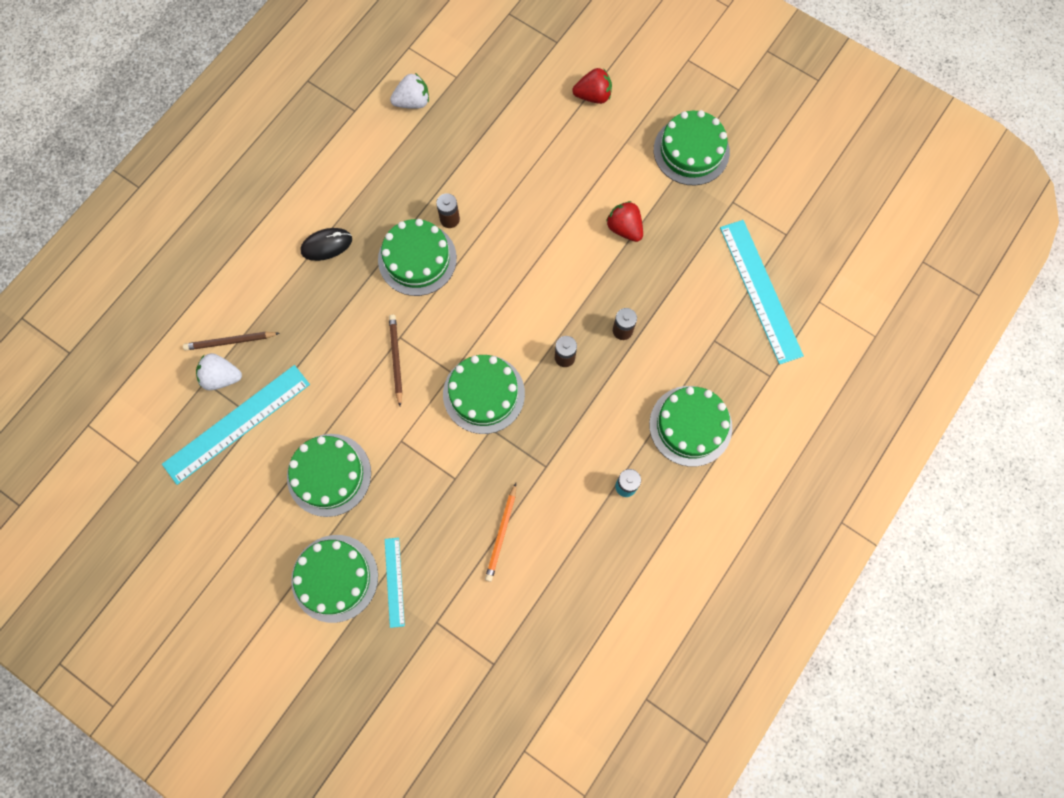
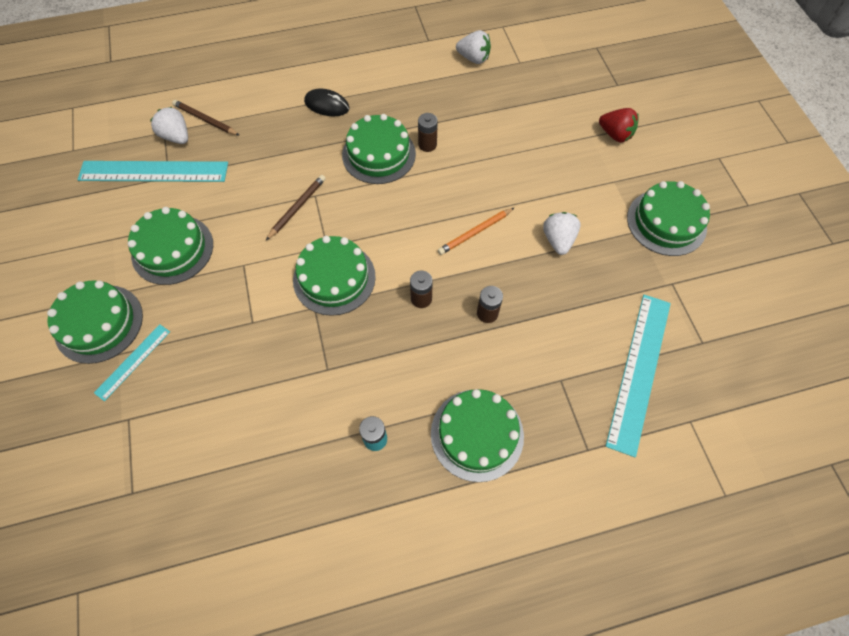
camera: 40 degrees right, 10 degrees down
orange pencil [485,483,516,582] -> orange pencil moved to [438,207,515,255]
red strawberry [606,201,643,242] -> white strawberry [543,212,580,255]

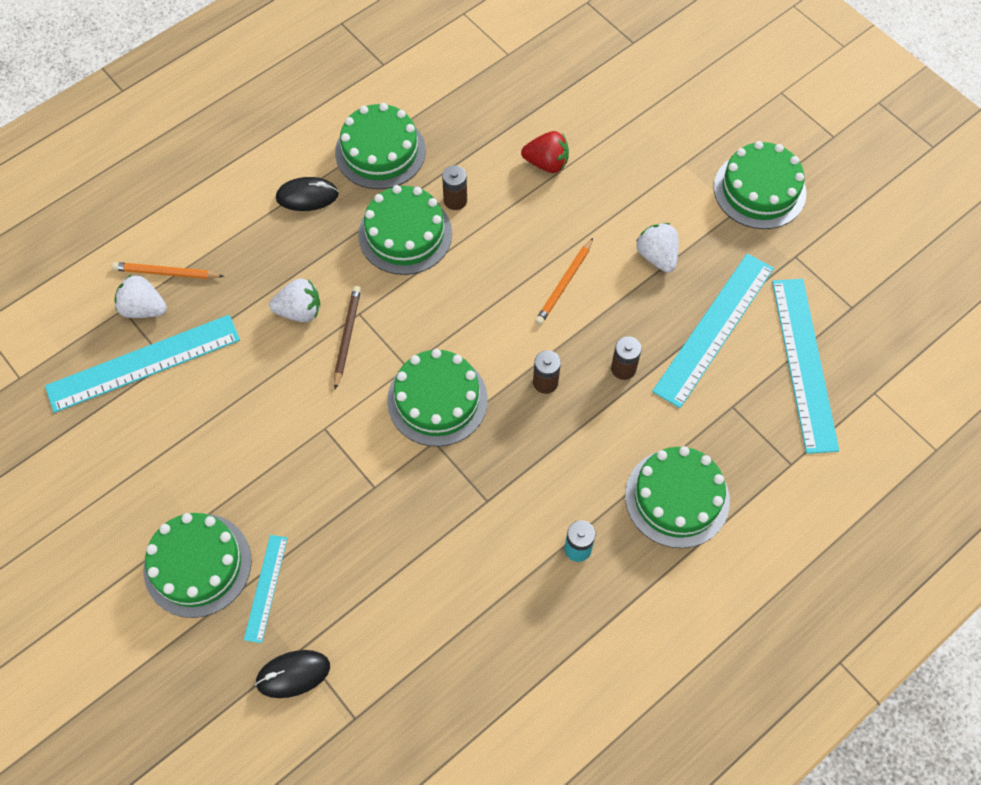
camera: 25 degrees left, 0 degrees up
green cake [128,207,213,285] -> green cake moved to [335,103,426,189]
brown pencil [172,100,240,136] -> orange pencil [112,262,224,279]
white strawberry [456,30,491,64] -> white strawberry moved to [269,279,320,322]
red strawberry [599,108,639,143] -> red strawberry moved to [521,131,569,173]
none -> black mouse [255,650,330,698]
none -> turquoise ruler [652,253,774,408]

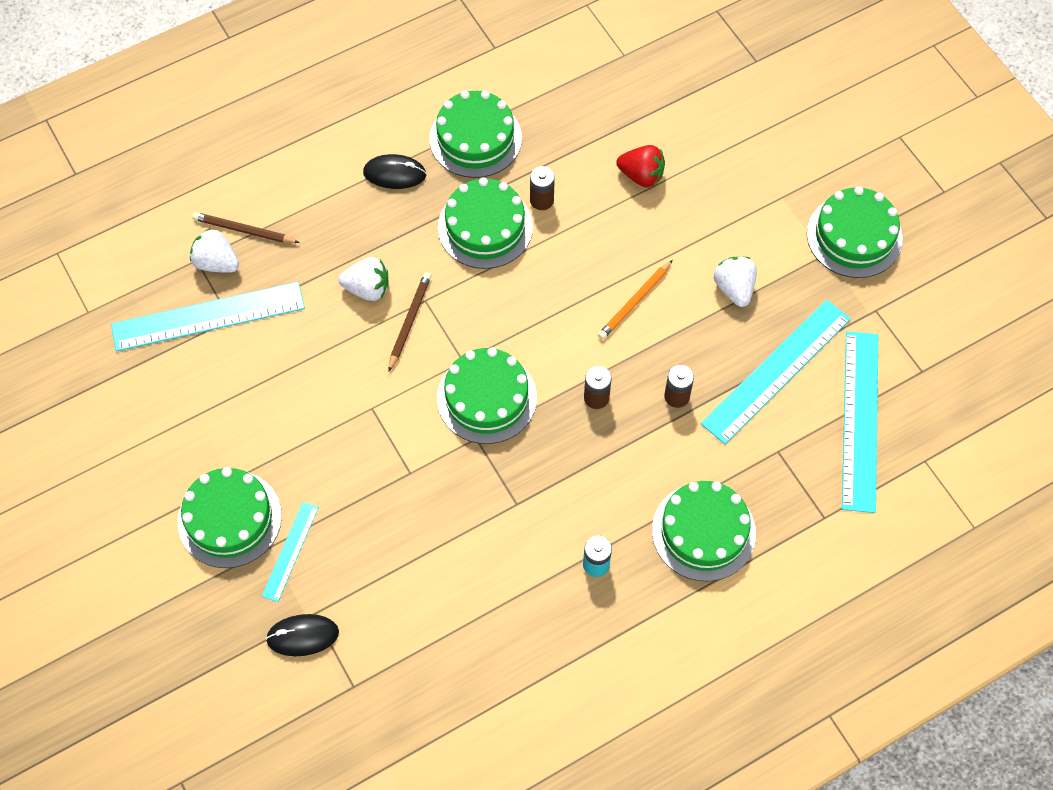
camera: 10 degrees right, 0 degrees up
orange pencil [112,262,224,279] -> brown pencil [192,212,300,243]

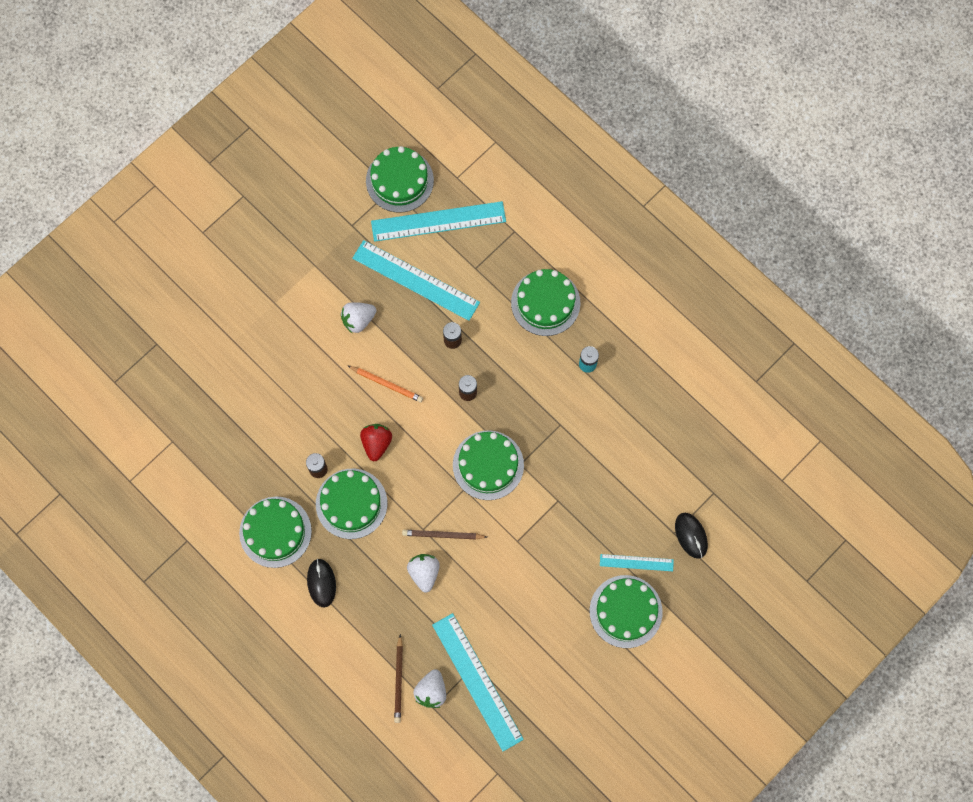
camera: 105 degrees left, 10 degrees up
red strawberry [616,145,665,188] -> red strawberry moved to [360,424,392,461]
green cake [807,186,903,278] -> green cake moved to [366,146,434,213]

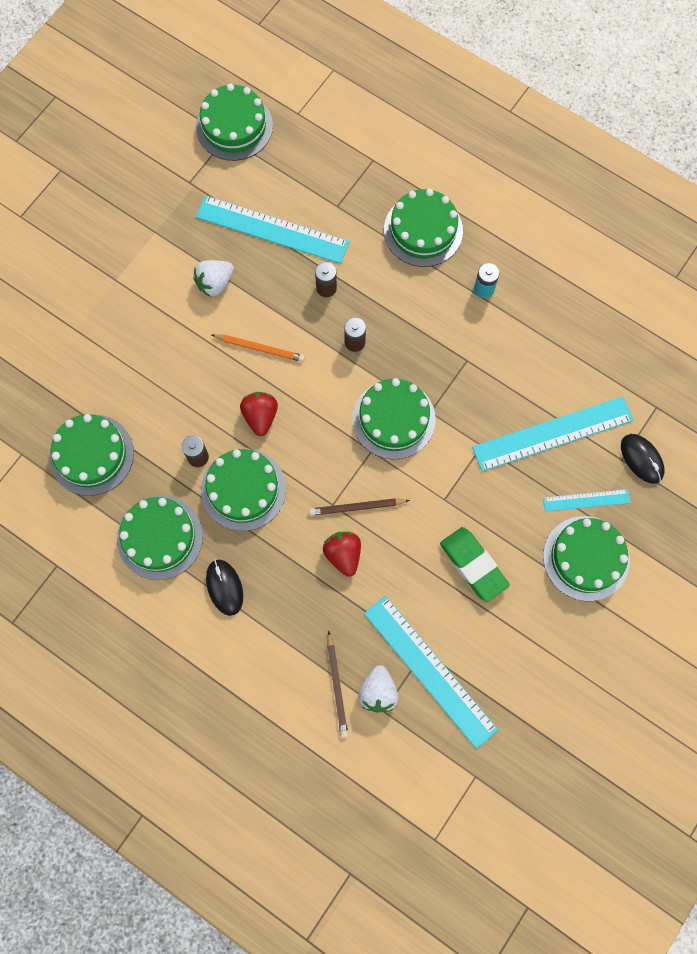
camera: 10 degrees left, 0 degrees up
turquoise ruler [371,201,506,242] -> turquoise ruler moved to [472,396,634,472]
white strawberry [407,554,440,592] -> red strawberry [323,532,361,577]
none -> green cake [49,414,134,496]
none -> green eraser [440,527,510,602]

